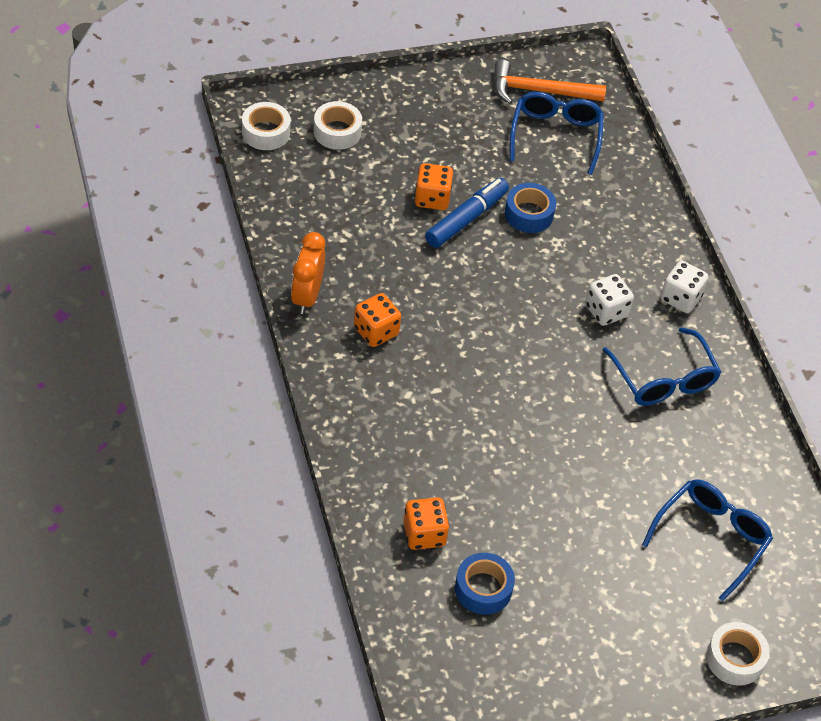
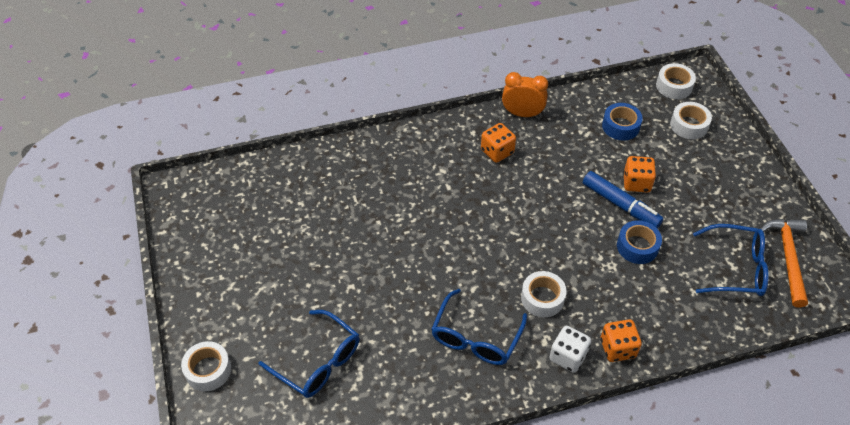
camera: 95 degrees right, 0 degrees up
orange dice [403,497,449,550] -> orange dice moved to [601,319,642,362]
blue tape [455,553,515,615] -> blue tape moved to [602,103,643,141]
white dice [585,274,634,326] -> white tape [521,271,567,317]
blue glasses [603,327,721,406] -> blue glasses turned 45 degrees counterclockwise [431,289,527,365]

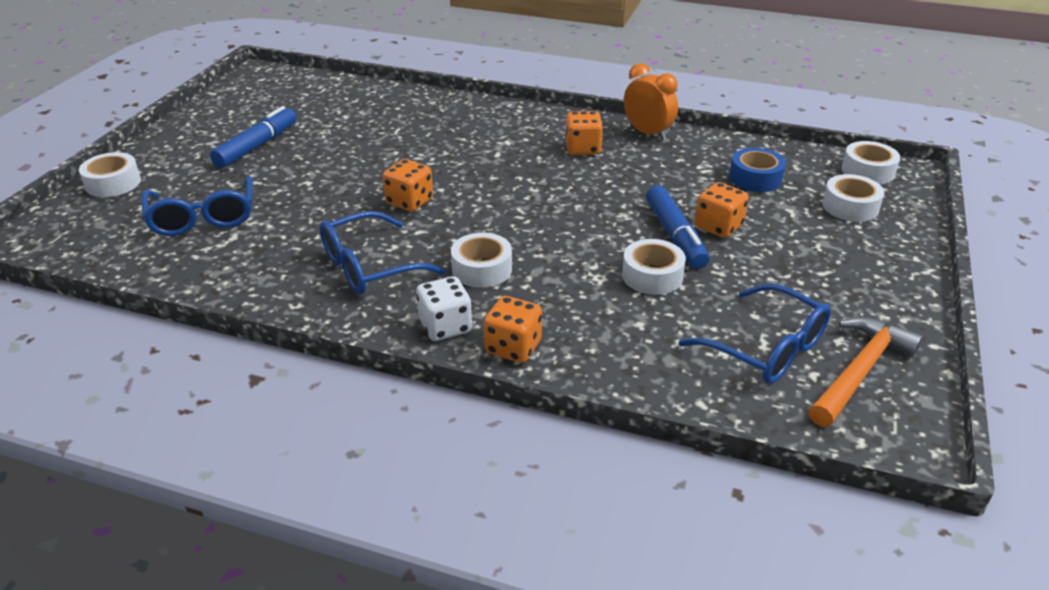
camera: 35 degrees right, 15 degrees down
blue tape [617,220,662,264] -> white tape [622,239,686,295]
none -> blue marker [210,106,296,168]
none -> orange dice [383,159,433,212]

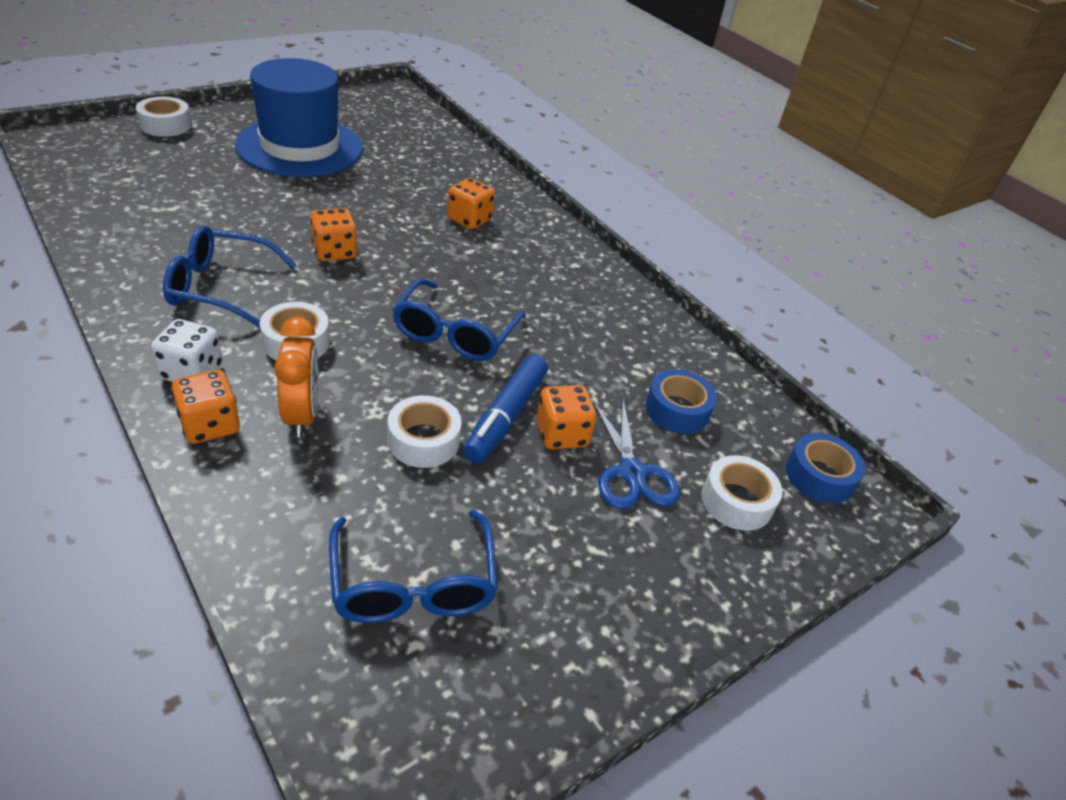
camera: 30 degrees right, 5 degrees up
blue glasses [142,175,252,236] -> blue glasses moved to [392,279,526,361]
blue marker [210,106,296,168] -> blue hat [235,58,363,177]
orange dice [565,111,603,155] -> orange dice moved to [447,178,495,229]
orange clock [624,63,678,140] -> orange clock moved to [274,317,319,438]
orange hammer [809,317,923,427] -> none
white tape [841,141,900,184] -> blue tape [786,433,865,504]
none -> blue scissors [593,400,680,509]

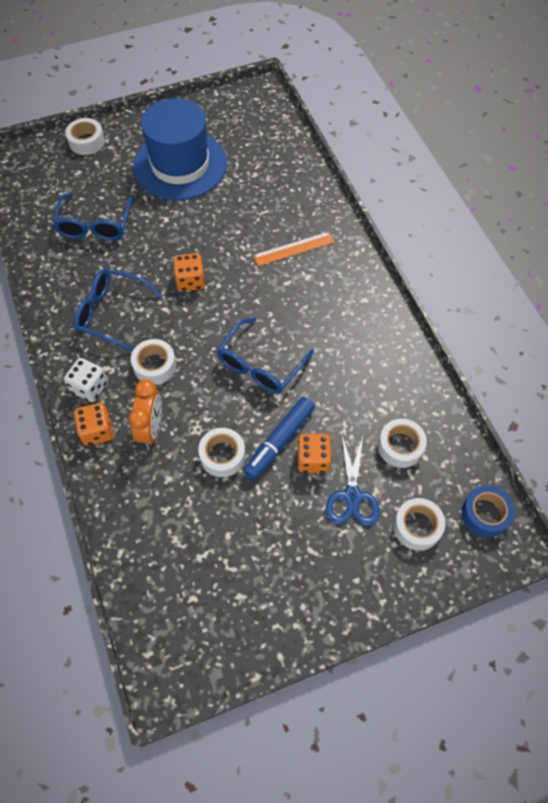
camera: 20 degrees right, 20 degrees up
blue glasses [329,510,498,623] -> blue glasses moved to [53,193,133,240]
orange dice [447,178,495,229] -> orange ruler [253,232,335,266]
blue tape [645,369,717,434] -> white tape [378,419,427,468]

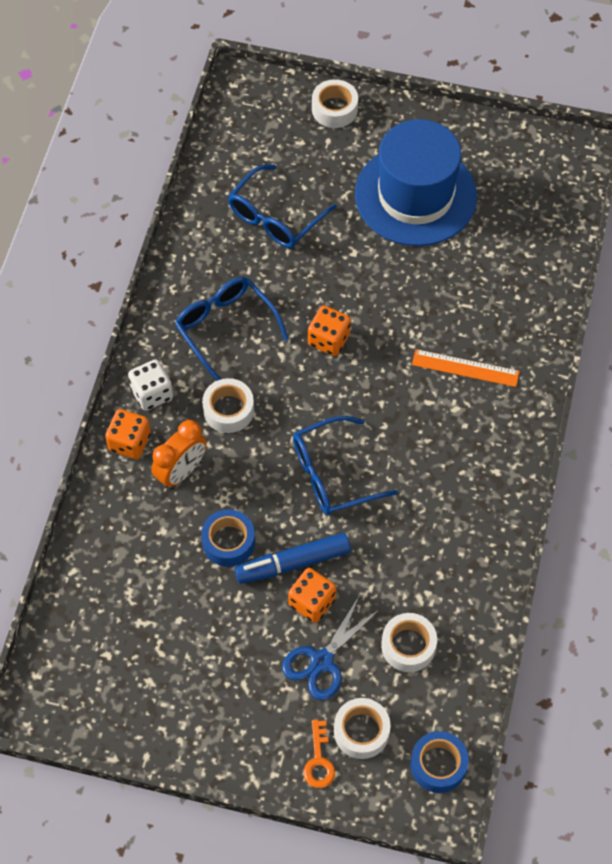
camera: 35 degrees right, 0 degrees up
white tape [198,428,246,477] -> blue tape [201,509,255,567]
none -> orange key [304,720,335,788]

